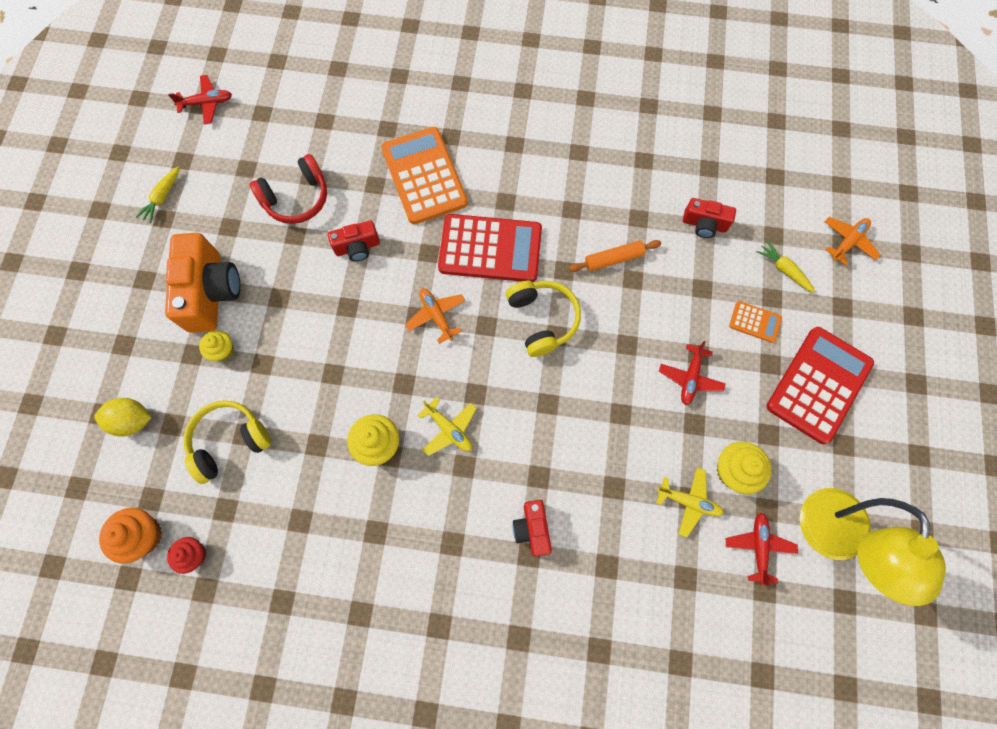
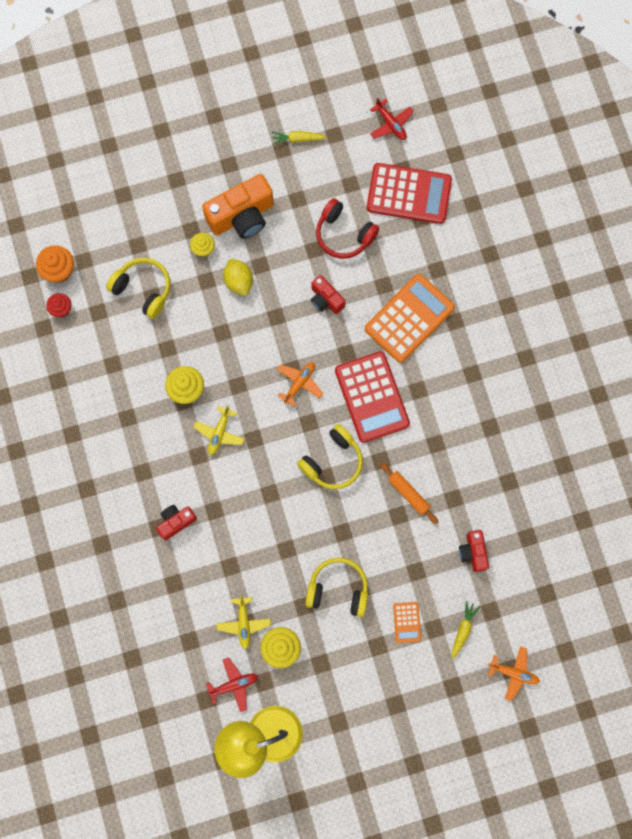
camera: 65 degrees right, 5 degrees up
yellow lemon [95,398,152,437] -> yellow lemon moved to [223,259,253,296]
red plane [659,341,726,405] -> yellow headphones [305,558,368,617]
red calculator [767,327,874,444] -> red calculator moved to [366,163,452,224]

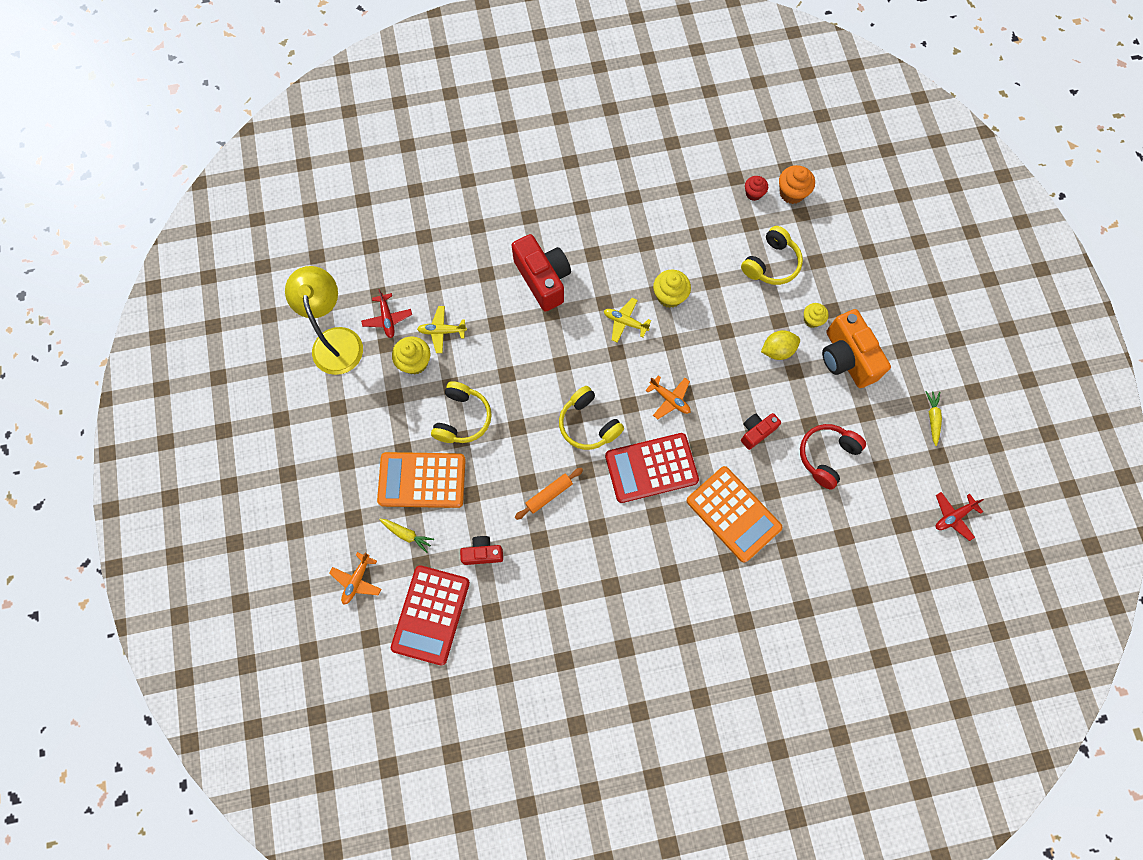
camera: 95 degrees right, 5 degrees down
red camera [156,505,197,540] -> red camera [511,234,571,312], size x1.84
red calculator [366,163,452,224] -> red calculator moved to [391,565,470,665]
orange calculator [393,602,421,643] -> orange calculator [377,452,466,508], size x2.18

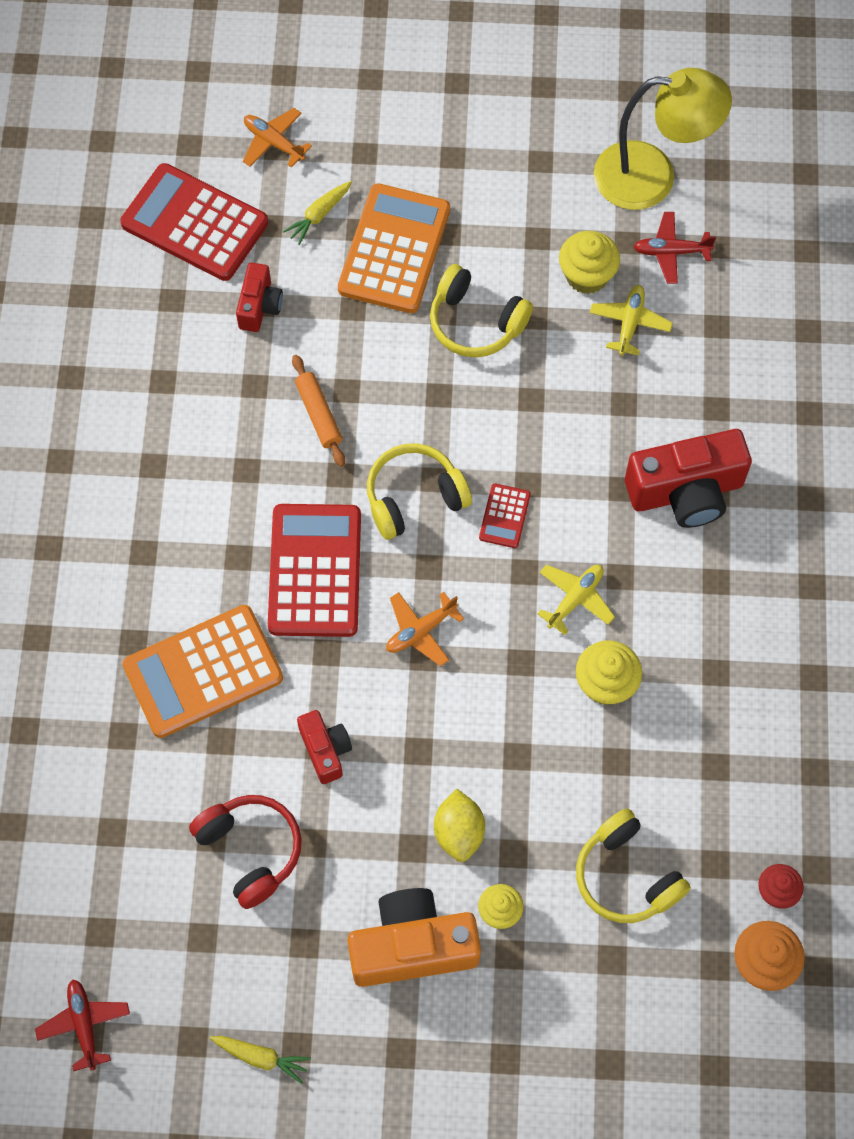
camera: 105 degrees right, 5 degrees down
none -> red calculator [479,483,531,548]

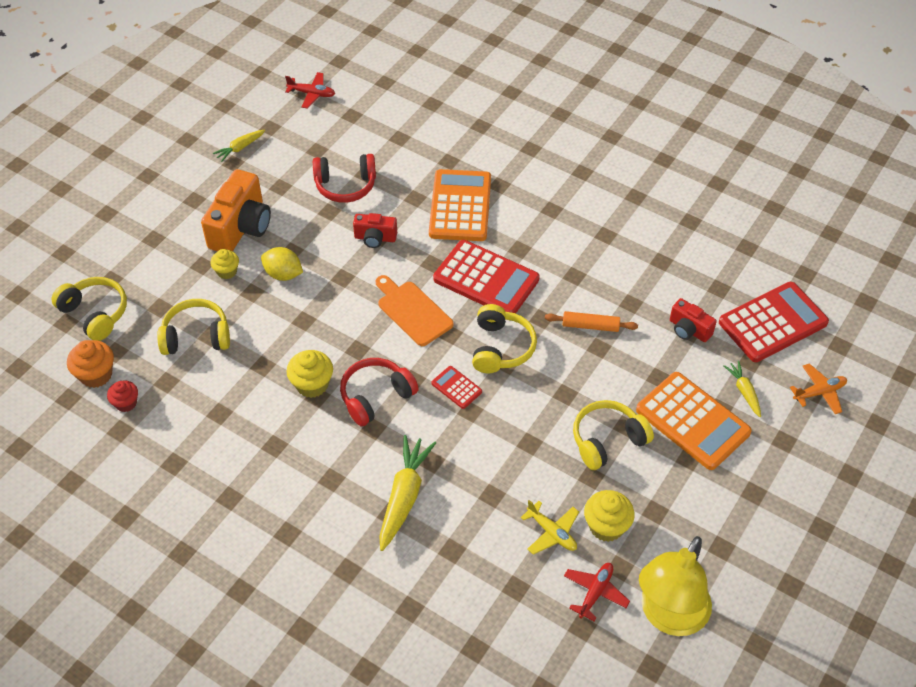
camera: 120 degrees right, 15 degrees down
orange plane [386,592,464,666] -> orange cutting board [375,275,454,346]
yellow plane [537,564,615,635] -> red headphones [340,358,419,426]
red camera [625,429,752,528] -> yellow carrot [379,435,436,551]
none -> yellow headphones [51,277,127,341]

